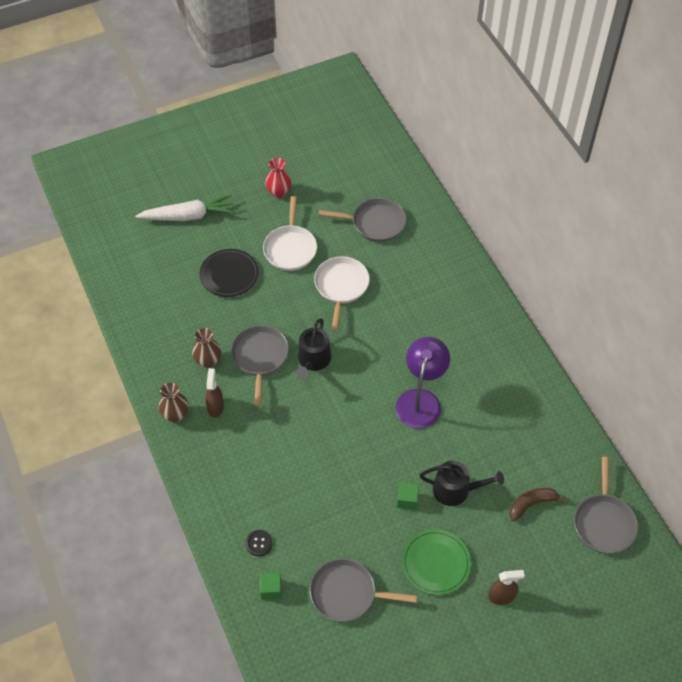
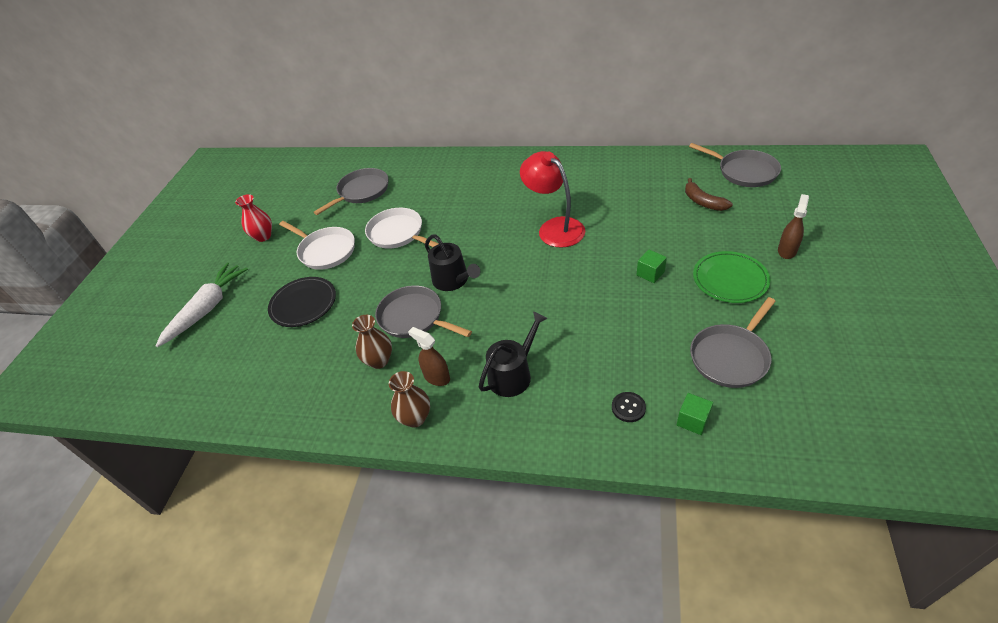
camera: 50 degrees left, 10 degrees down
purple lamp [395,337,450,429] -> red lamp [520,151,585,248]
black watering can [420,461,504,506] -> black watering can moved to [478,312,548,397]
brown banana [509,488,567,521] -> brown banana turned 45 degrees counterclockwise [685,178,733,211]

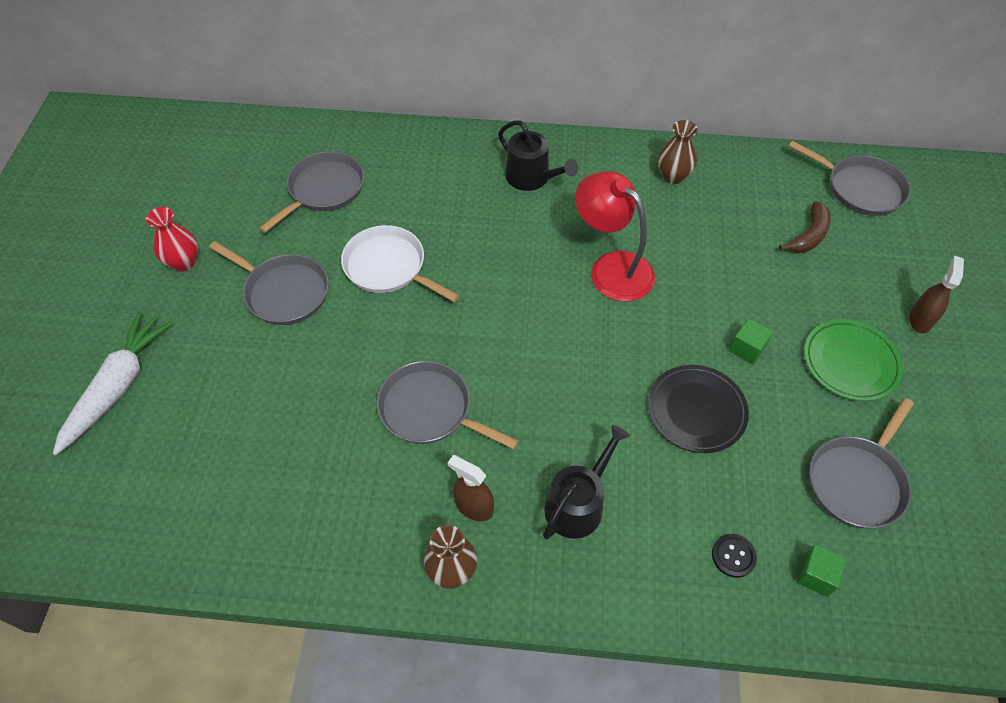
camera: 10 degrees left, 10 degrees up
black plate [268,277,336,327] -> black plate moved to [648,365,749,453]
white pan [279,221,355,270] -> grey pan [209,241,329,325]
brown vase [352,315,392,369] -> brown vase moved to [658,120,698,184]
black watering can [425,234,480,291] -> black watering can moved to [498,120,578,191]
brown banana [685,178,733,211] -> brown banana turned 105 degrees counterclockwise [779,201,831,253]

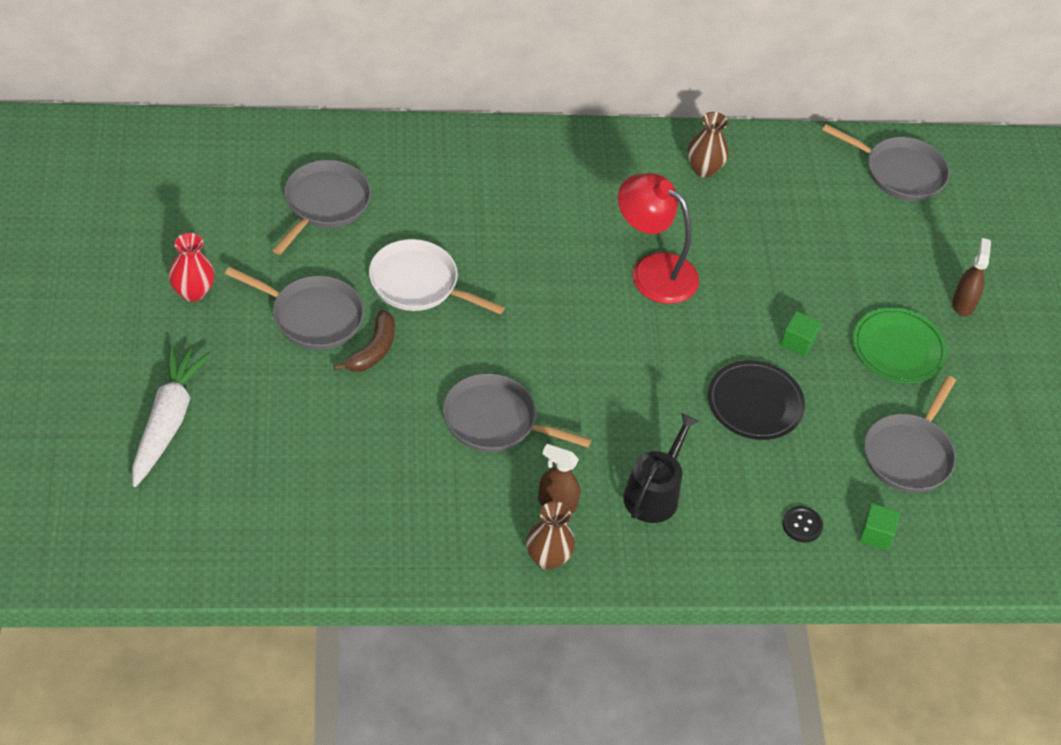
camera: 15 degrees left, 5 degrees down
black watering can [498,120,578,191] -> none
brown banana [779,201,831,253] -> brown banana moved to [334,310,395,372]

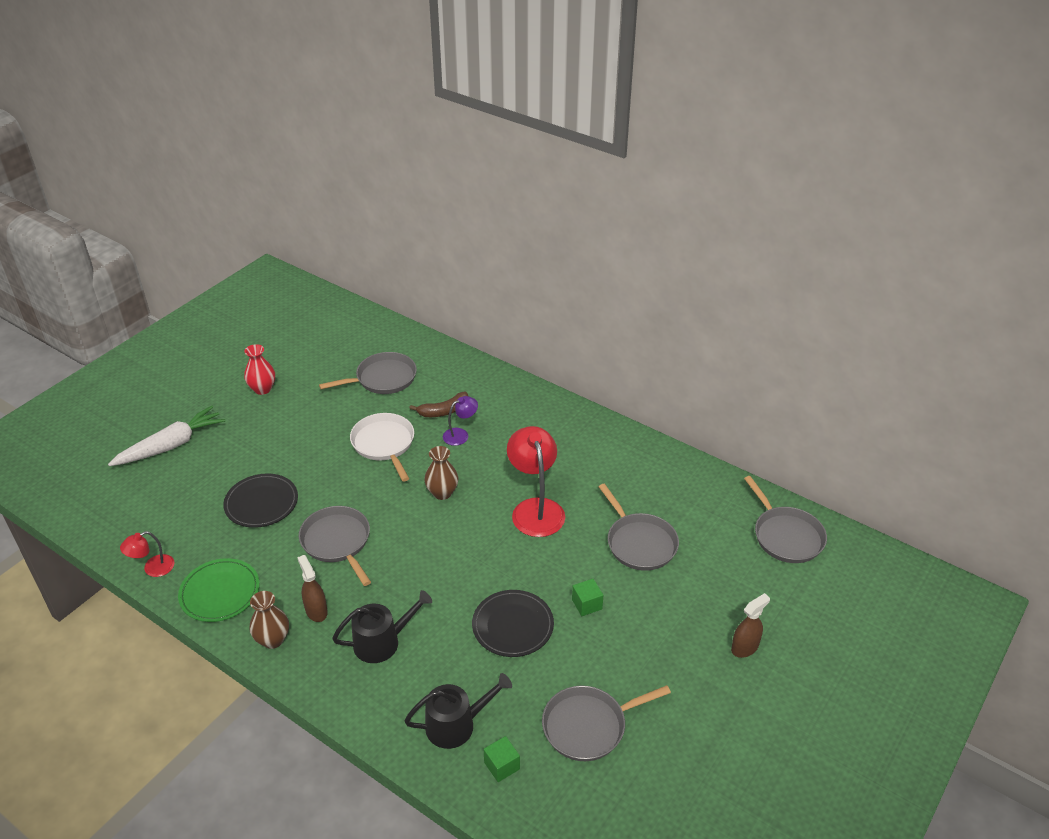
camera: 45 degrees right, 10 degrees down
grey pan [225,267,364,350] -> grey pan moved to [598,484,679,571]
brown banana [334,310,395,372] -> brown banana moved to [409,392,468,417]
brown vase [687,112,729,178] -> brown vase moved to [424,446,458,500]
black button [782,506,823,543] -> black watering can [404,673,512,749]
green plate [853,307,947,383] -> green plate moved to [178,558,260,622]
none -> red lamp [120,531,174,577]
none -> black plate [223,473,298,528]
none -> purple lamp [443,396,478,446]

